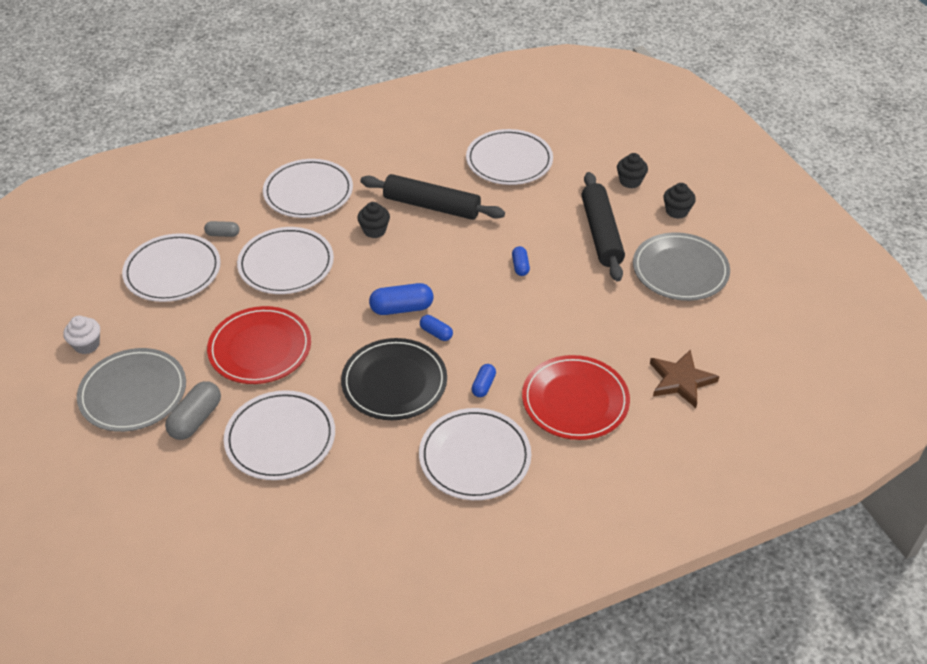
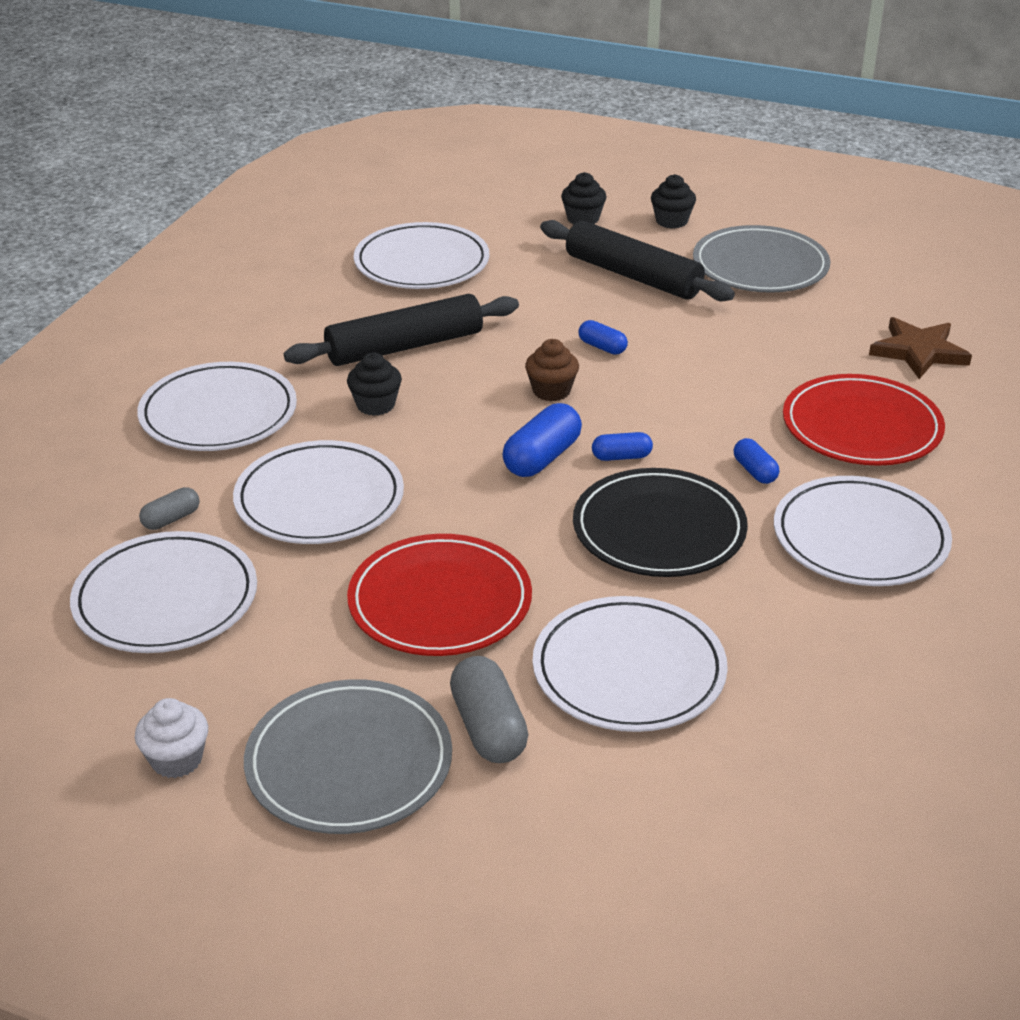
camera: 45 degrees left, 10 degrees down
none -> brown cupcake [525,339,579,401]

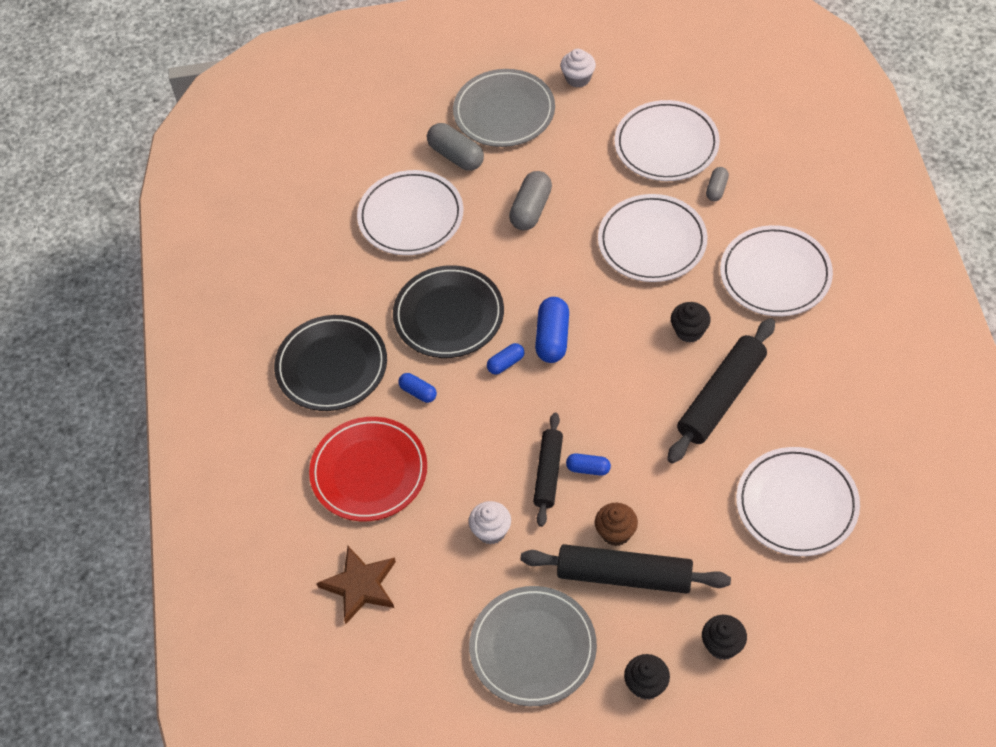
camera: 155 degrees right, 20 degrees up
red plate [347,534,532,656] -> grey capsule [509,171,552,230]
brown cupcake [525,339,579,401] -> brown cupcake moved to [595,503,638,546]
white plate [774,476,952,586] -> black plate [274,315,387,411]
none -> white cupcake [469,501,511,544]
none -> black rolling pin [533,413,563,527]

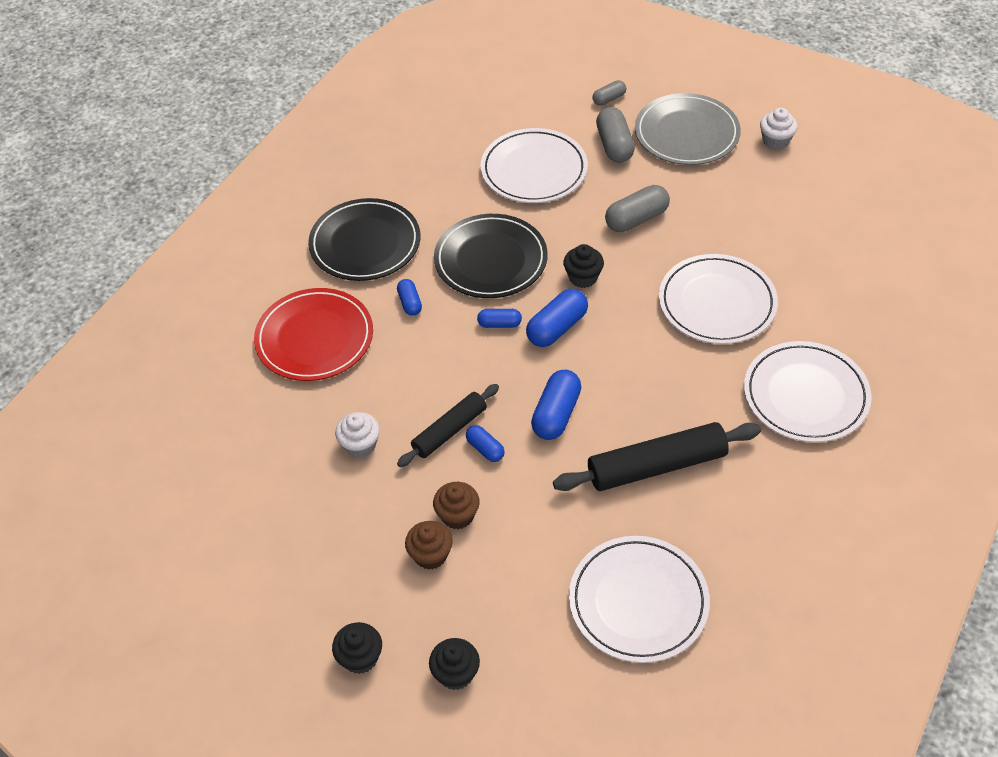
camera: 35 degrees right, 5 degrees down
brown star [316,546,396,624] -> none
grey plate [469,586,597,706] -> none
black rolling pin [521,544,731,594] -> brown cupcake [405,521,453,570]
white plate [615,100,720,181] -> none
black cupcake [671,302,711,343] -> black cupcake moved to [563,244,604,288]
grey capsule [706,167,729,201] -> grey capsule moved to [592,80,626,106]
none -> blue capsule [531,370,581,440]

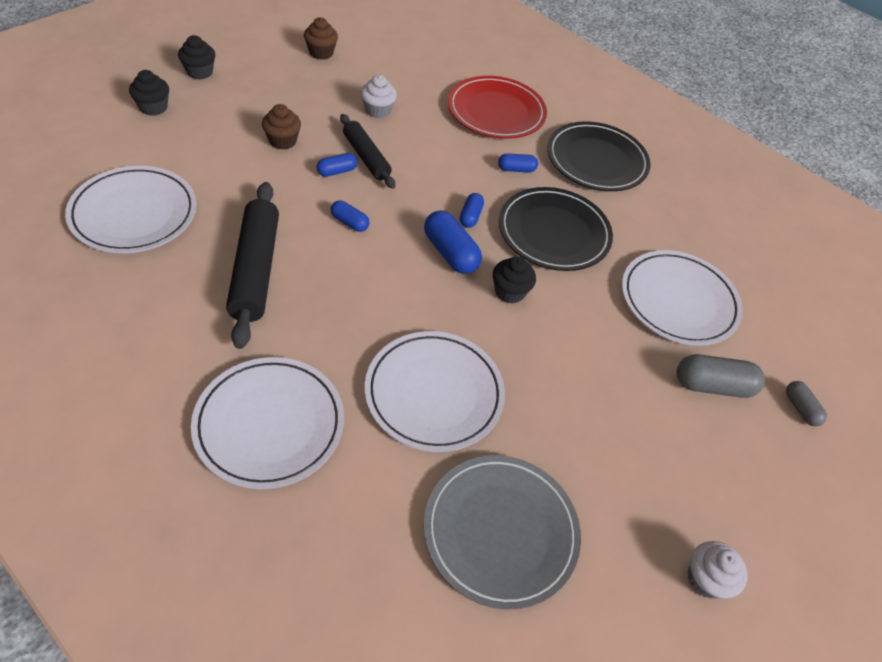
camera: 95 degrees right, 0 degrees up
brown cupcake [405,521,453,570] -> brown cupcake moved to [304,17,338,60]
blue capsule [531,370,581,440] -> blue capsule [331,200,370,232], size x0.58
grey capsule [605,185,670,232] -> none
grey plate [635,93,741,165] -> grey plate moved to [424,455,581,609]

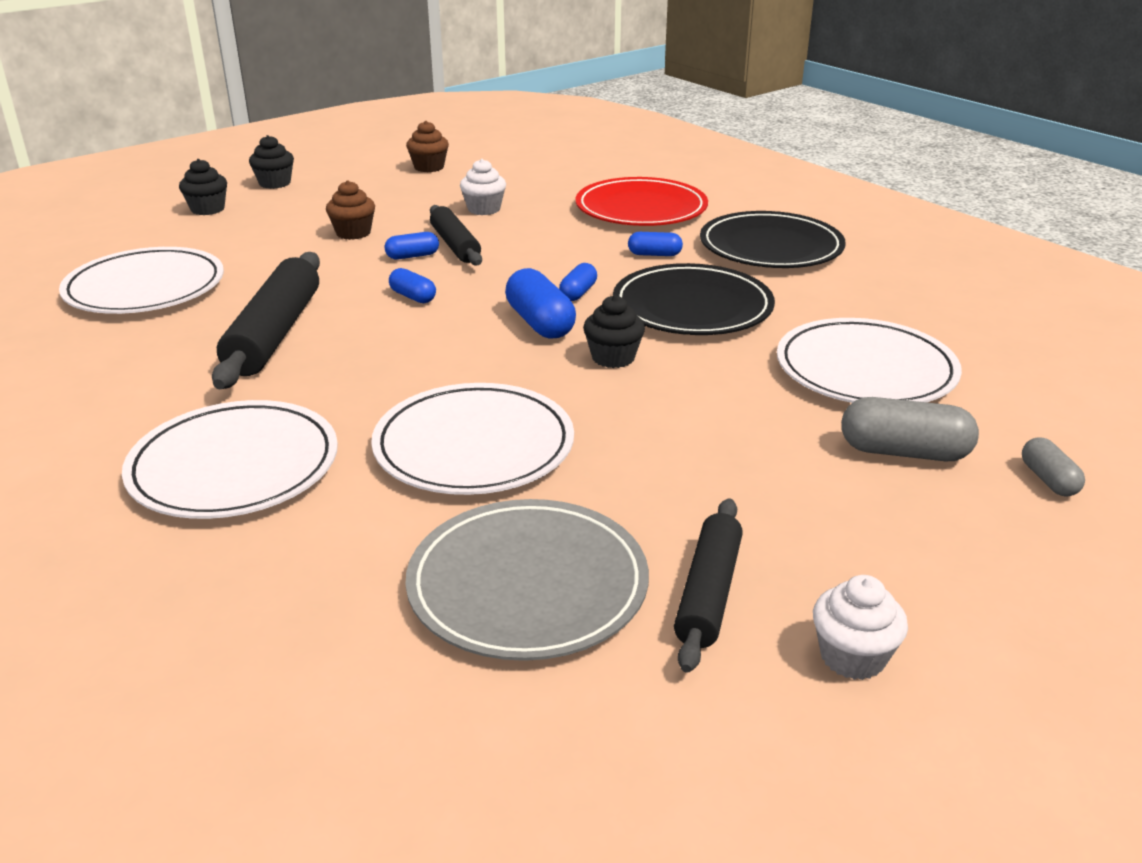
camera: 15 degrees right, 20 degrees down
none -> black rolling pin [674,499,743,673]

